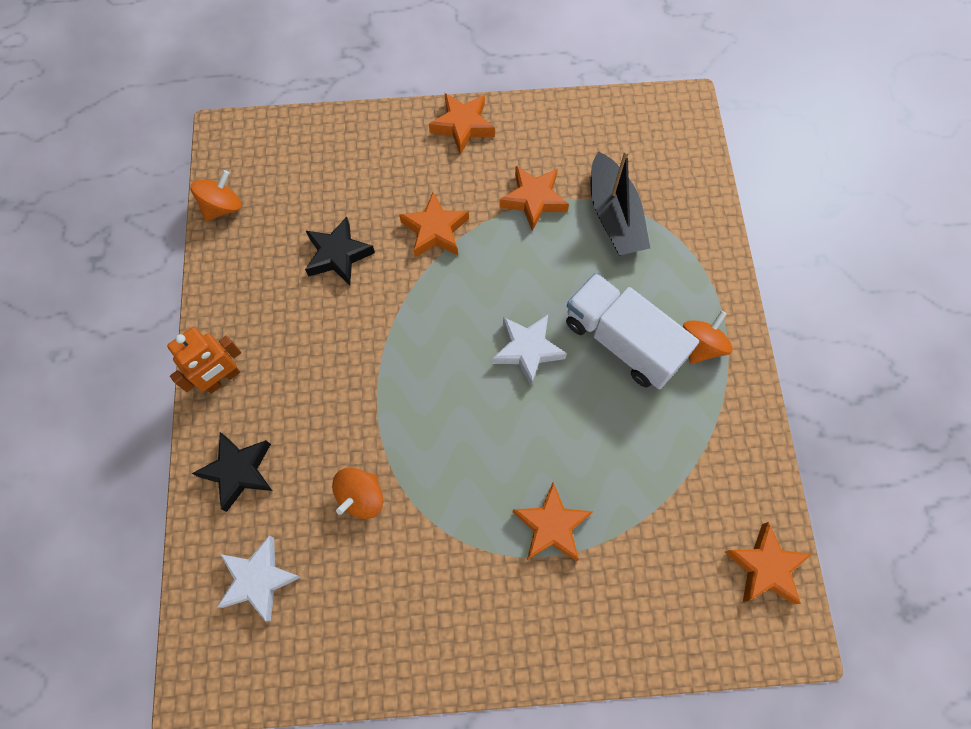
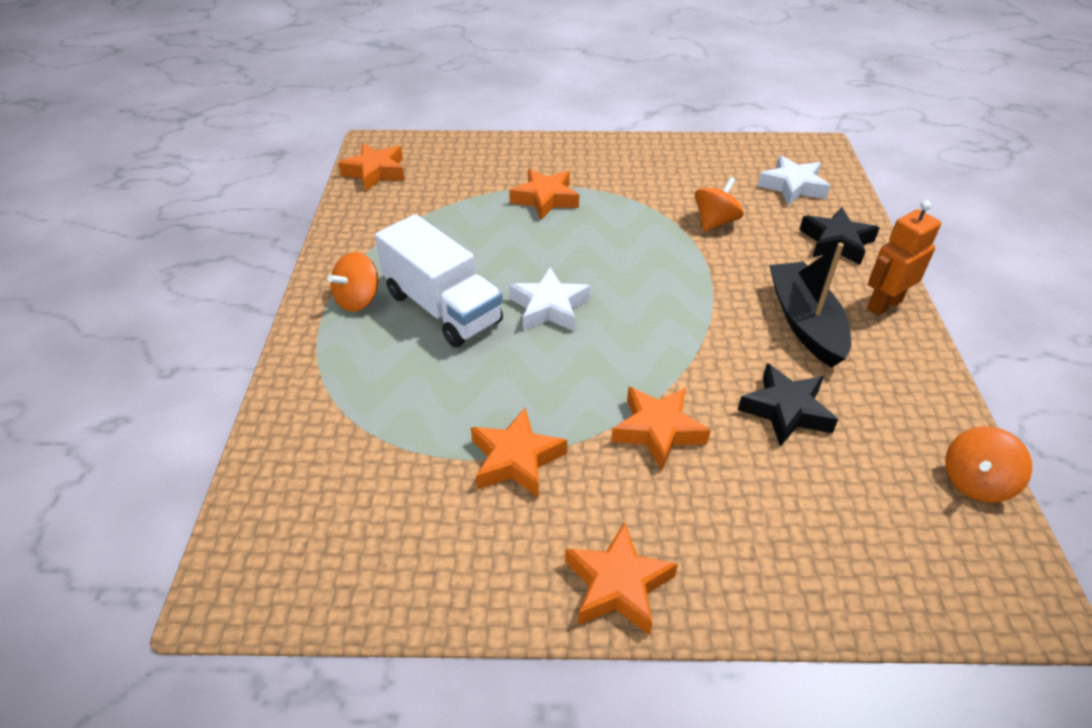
camera: 175 degrees left, 25 degrees down
black boat [590,150,650,256] -> black boat moved to [769,243,851,368]

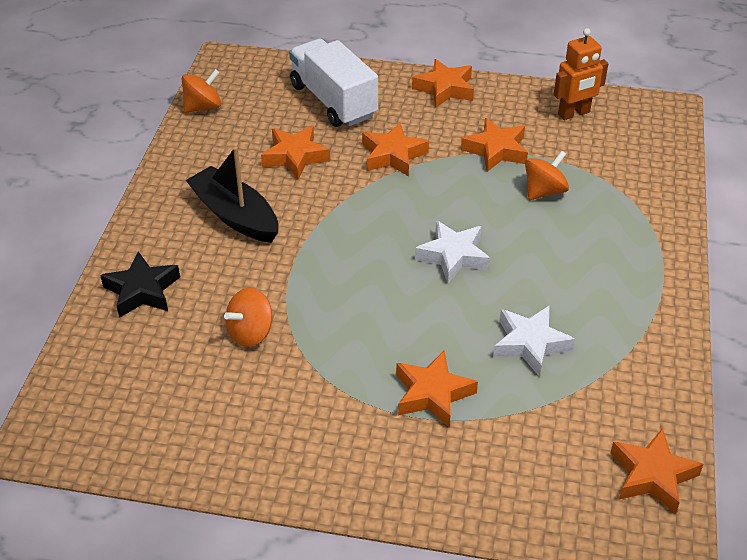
camera: 170 degrees left, 0 degrees up
orange spinning top [327,252,378,312] -> orange spinning top moved to [525,150,569,200]
white truck [375,214,503,347] -> white truck moved to [289,39,378,127]
black star [738,363,838,447] -> orange star [261,126,330,179]
white star [757,155,830,206] -> white star moved to [493,306,575,376]
black boat [769,243,851,368] -> black boat turned 135 degrees clockwise [186,147,278,243]
orange robot [867,200,941,316] -> orange robot moved to [554,28,608,120]

